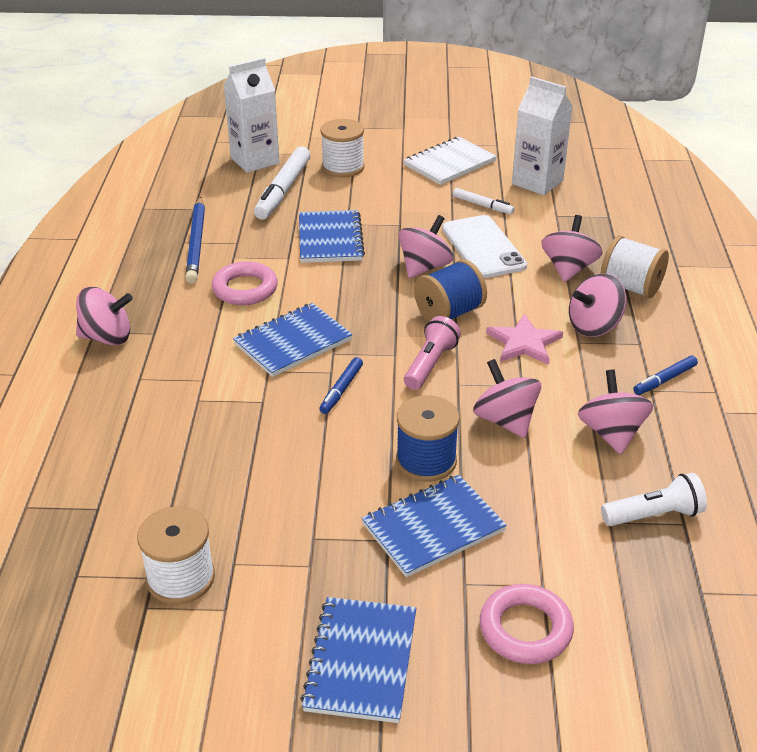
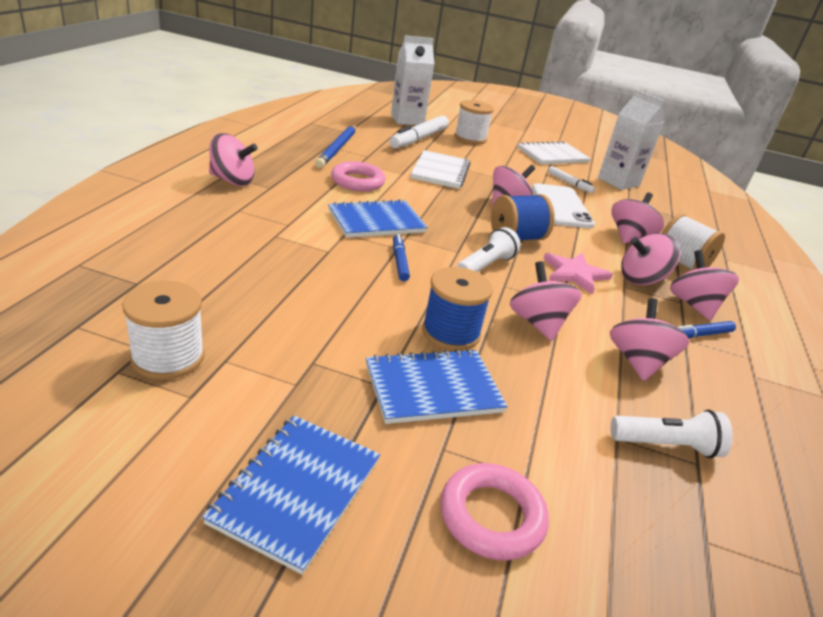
camera: 10 degrees right, 5 degrees down
blue notebook [299,210,365,263] -> white notebook [410,150,470,189]
blue marker [319,357,363,414] -> blue marker turned 135 degrees clockwise [393,234,410,281]
pink flashlight [404,316,461,390] -> white flashlight [457,227,521,272]
none -> pink spinning top [670,250,739,320]

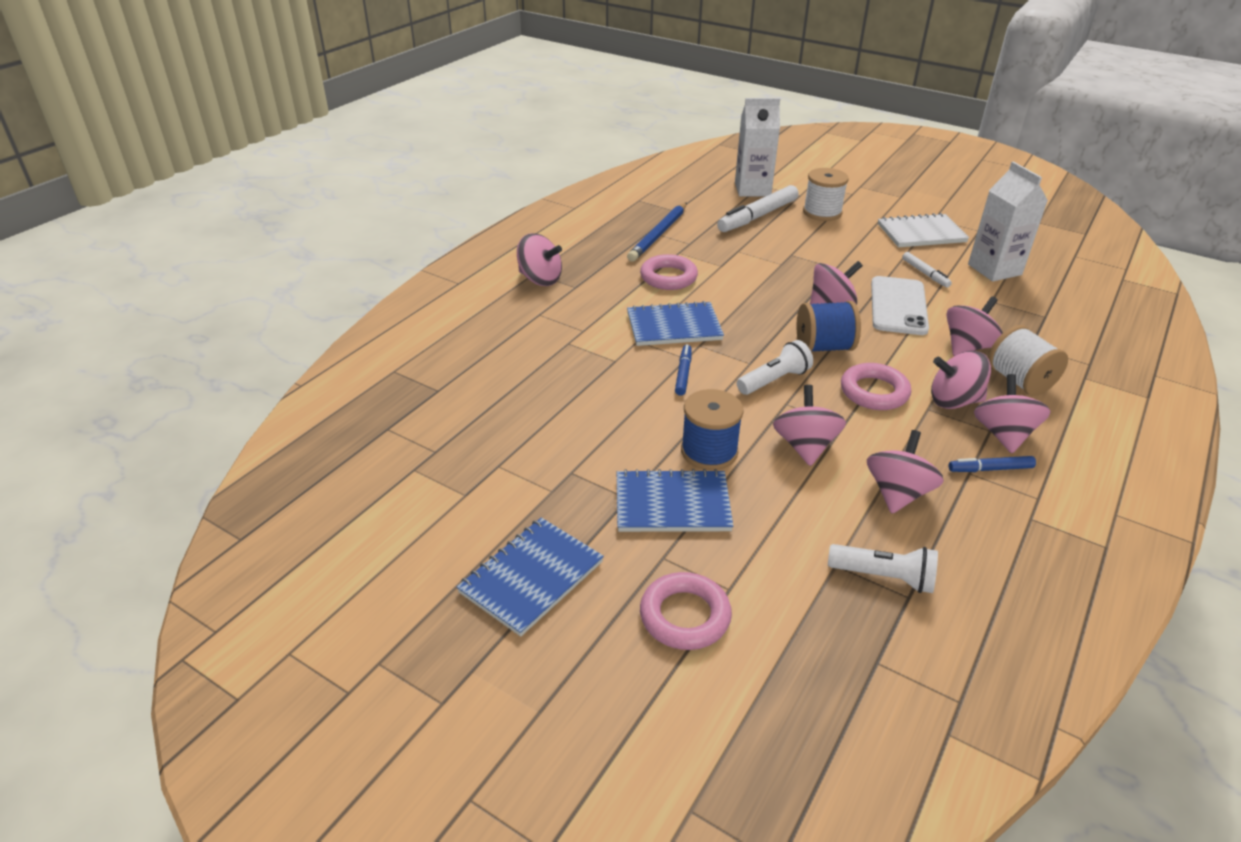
camera: 20 degrees right, 5 degrees up
white spool [122,281,205,380] -> none
white notebook [410,150,470,189] -> none
pink star [543,253,613,295] -> pink ring [841,363,911,410]

